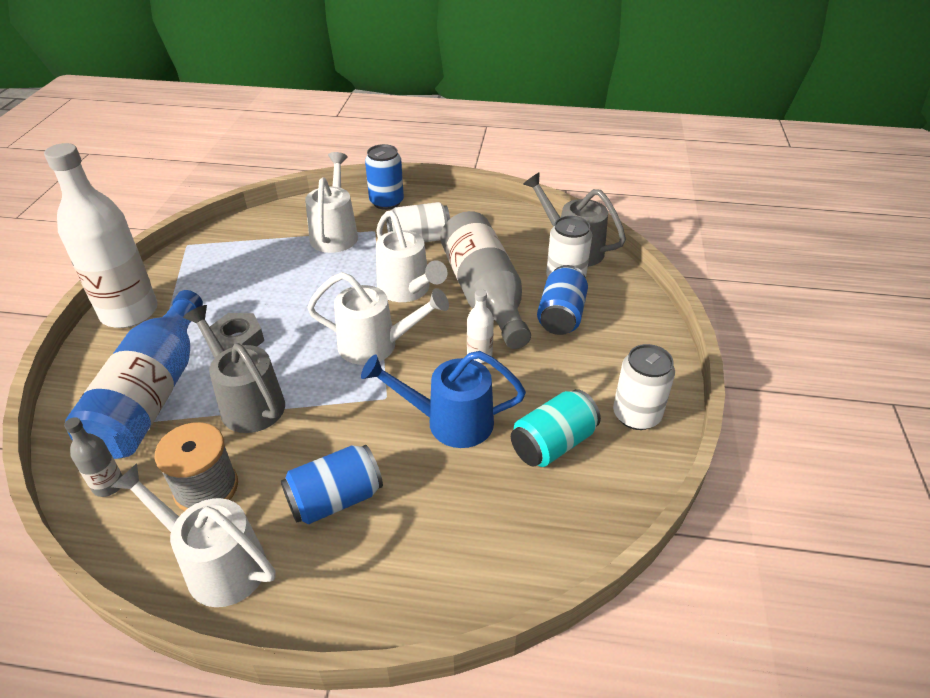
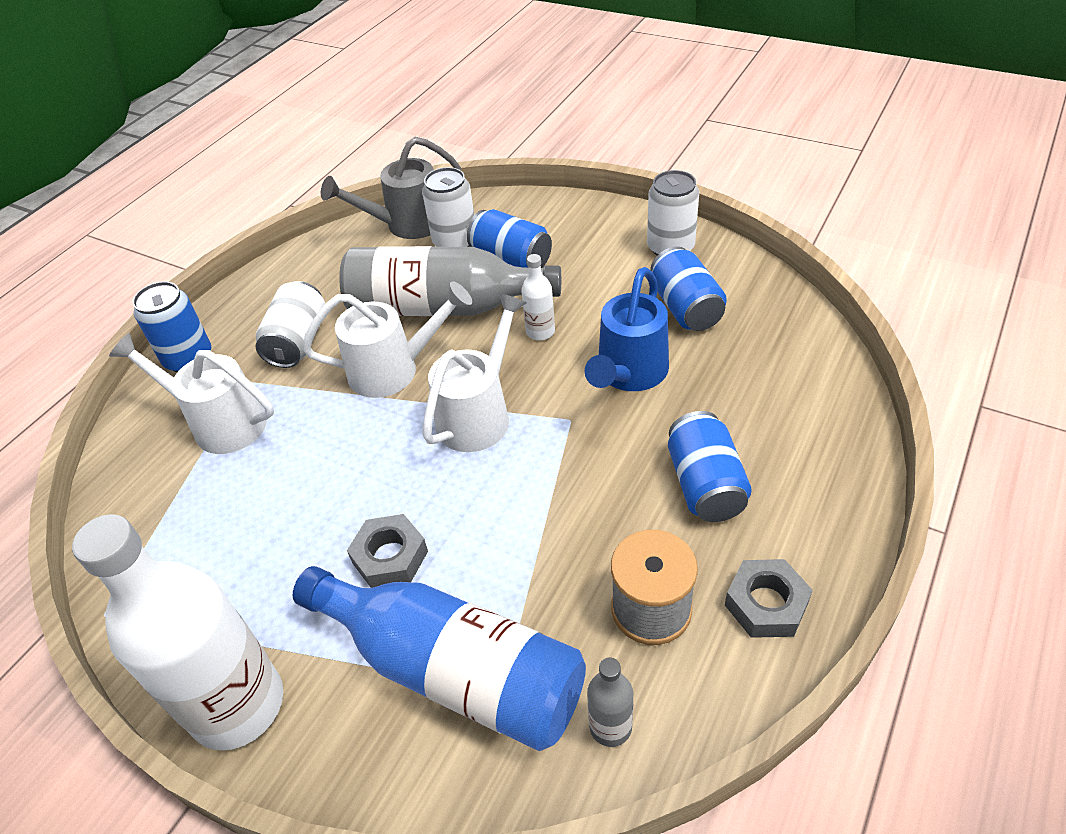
camera: 65 degrees left, 5 degrees up
white watering can [111,463,276,607] -> grey nut [725,559,813,638]
grey watering can [183,305,285,433] -> none
turquoise can [511,389,601,467] -> blue can [650,246,727,331]

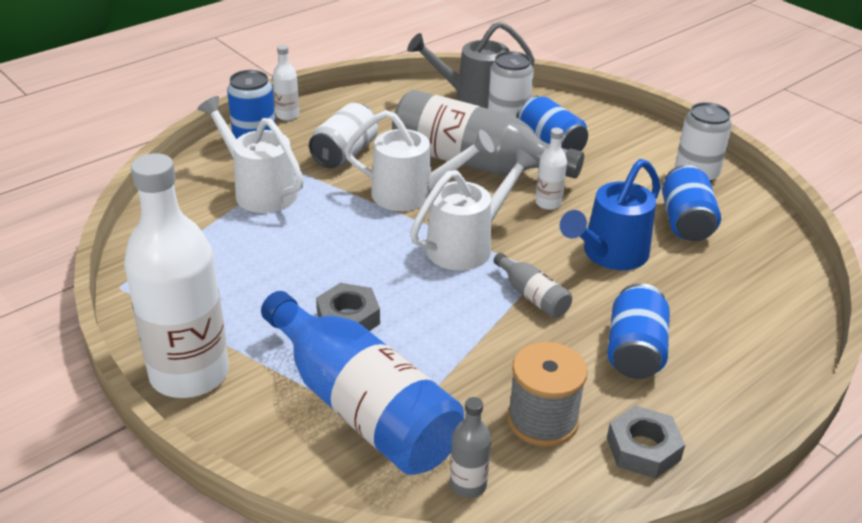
camera: 15 degrees right, 10 degrees down
none -> white bottle [272,45,299,121]
none -> grey bottle [494,253,572,318]

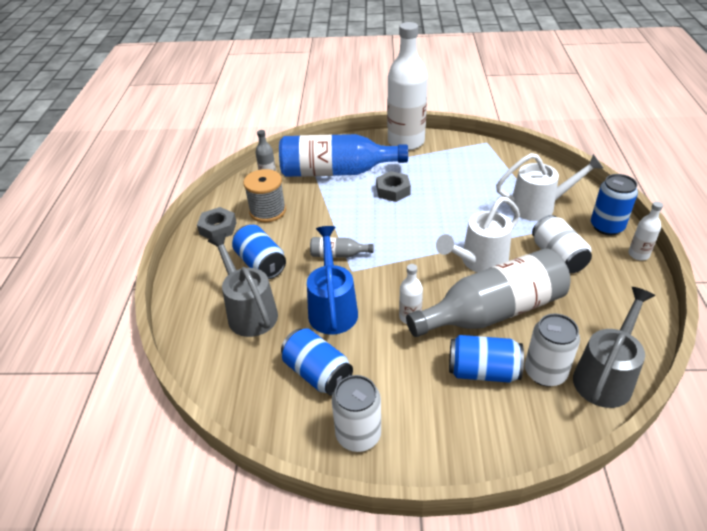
camera: 135 degrees right, 5 degrees up
white watering can [410,148,538,270] -> none
none -> grey watering can [208,233,278,337]

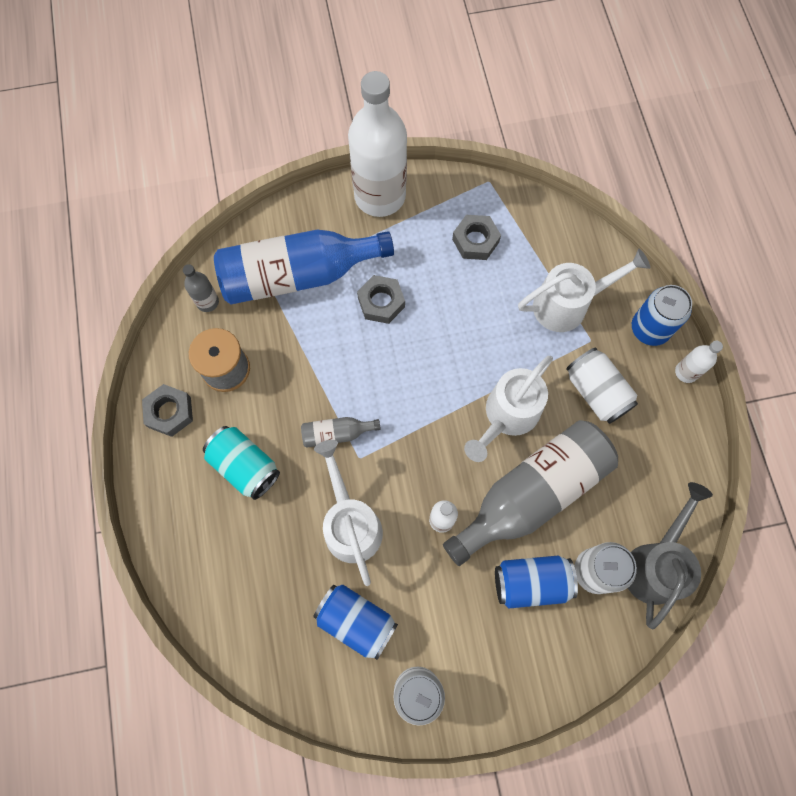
camera: 15 degrees left, 30 degrees up
grey watering can [208,233,278,337] -> none
blue can [232,225,286,279] -> turquoise can [203,426,280,500]
blue watering can [307,226,358,335] -> white watering can [314,440,383,586]
none -> grey nut [452,215,501,260]

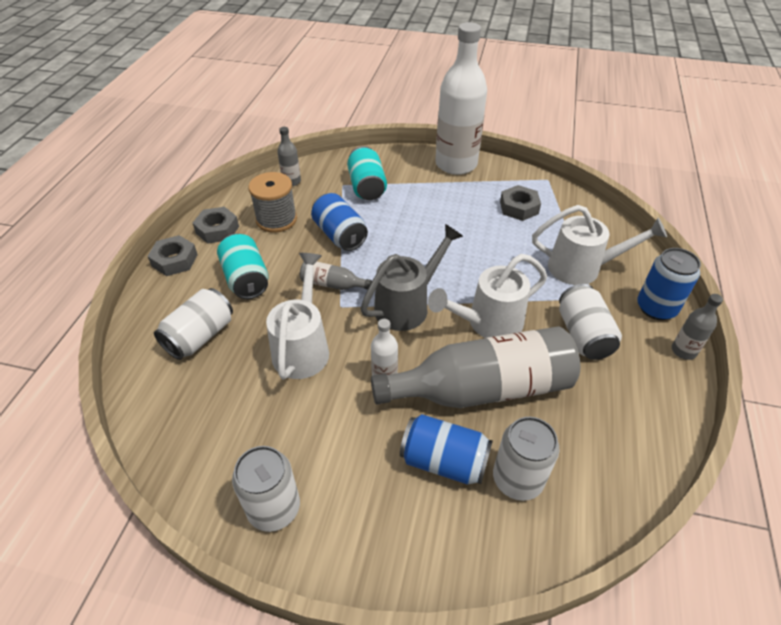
camera: 25 degrees right, 25 degrees down
blue bottle [214,230,394,304] -> turquoise can [347,146,387,200]
blue can [313,585,398,660] -> blue can moved to [311,193,368,251]
grey nut [357,275,405,324] -> grey nut moved to [148,235,198,276]
grey watering can [628,482,713,630] -> grey watering can moved to [360,224,463,331]
white bottle [675,341,723,383] -> grey bottle [672,294,723,360]
none -> white can [154,288,233,360]

